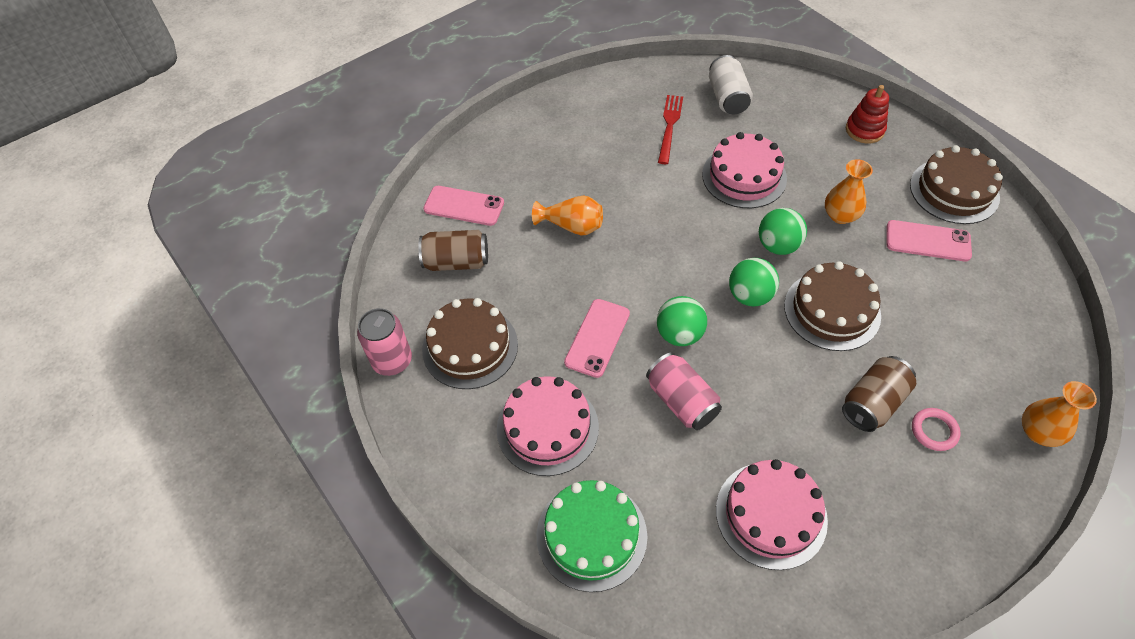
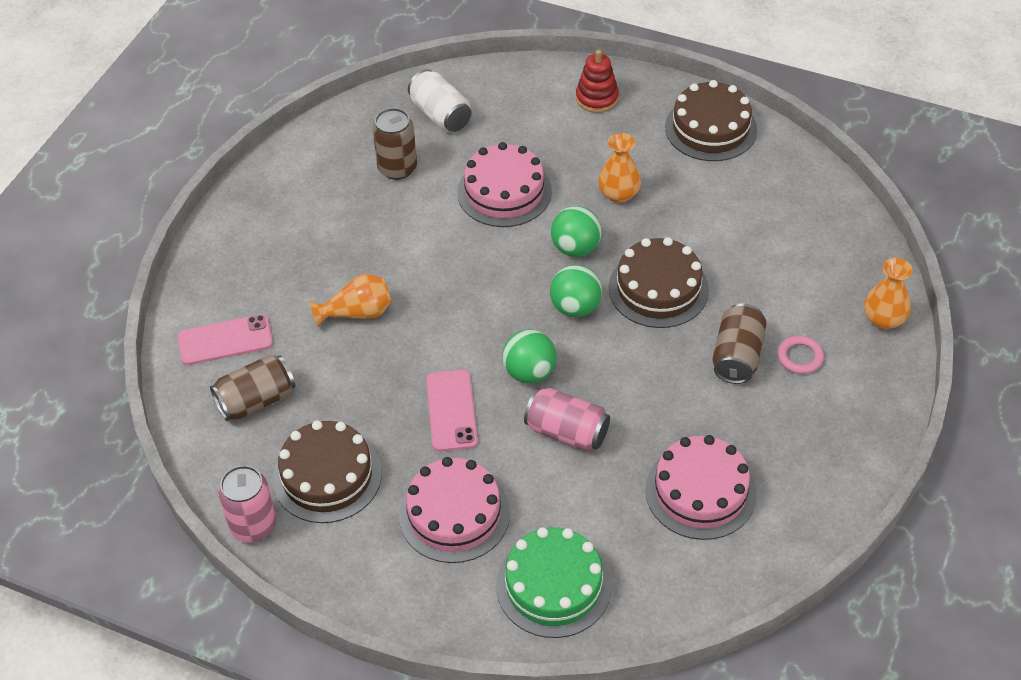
camera: 30 degrees left, 5 degrees down
red fork [658,95,683,164] -> brown can [372,108,417,180]
pink phone [887,220,972,262] -> none

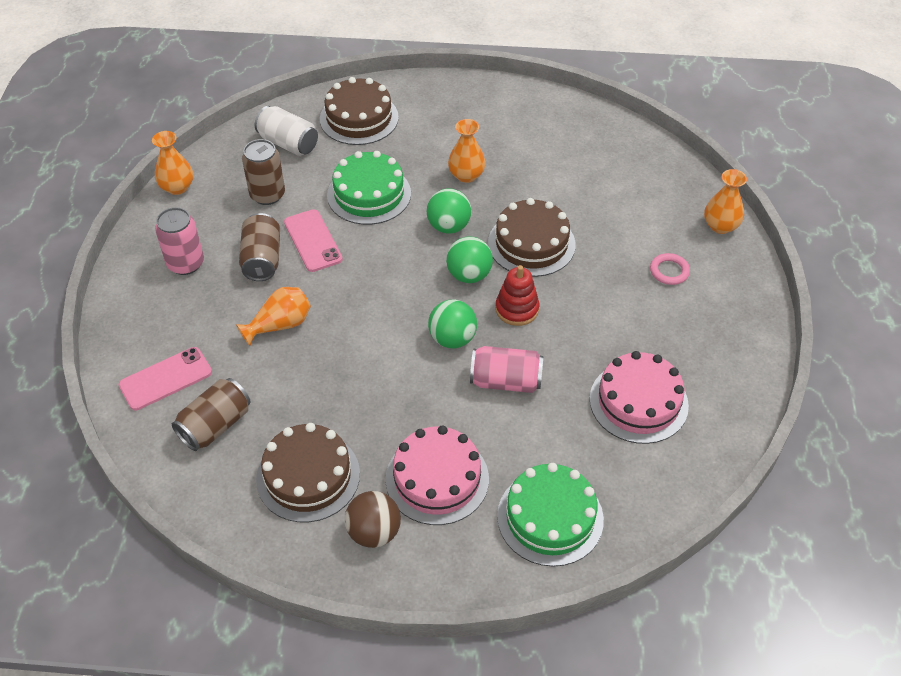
camera: 20 degrees left, 0 degrees up
pink can [218,465,277,543] -> pink can moved to [155,207,204,275]
pink phone [426,369,478,452] -> pink phone moved to [284,209,343,272]
pink cake [457,142,552,227] -> green cake [327,151,411,225]
red stacking toy [576,50,619,113] -> red stacking toy moved to [495,265,539,326]
brown cake [665,80,757,161] -> brown cake moved to [320,77,399,145]
brown can [712,303,767,384] -> brown can moved to [239,213,280,281]
none -> orange vase [152,131,193,195]
none -> brown ball [344,491,401,548]

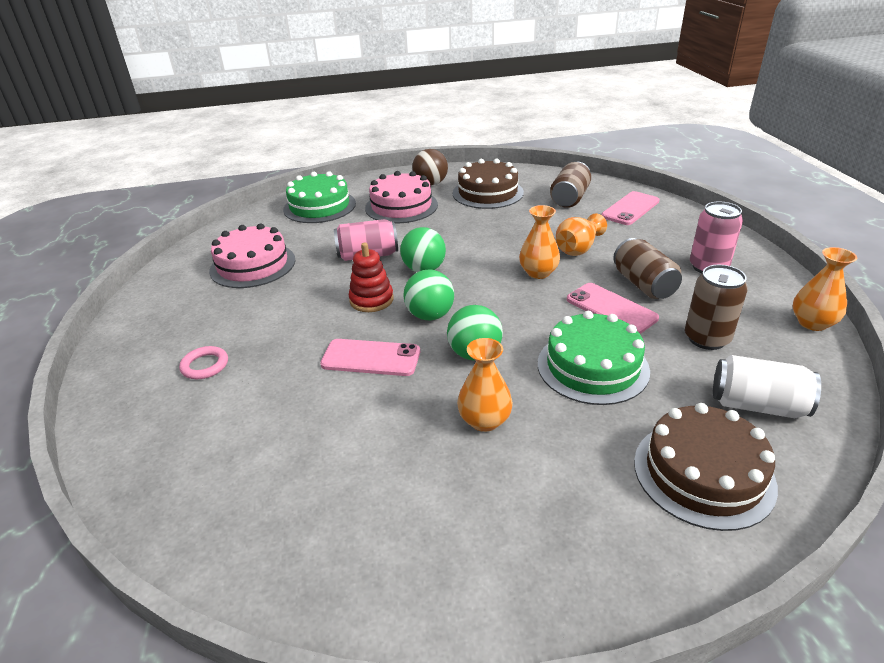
camera: 165 degrees right, 15 degrees down
brown cake [488,198,576,277] -> pink phone [320,339,420,376]
orange vase [704,169,747,234] -> orange vase moved to [519,205,560,279]

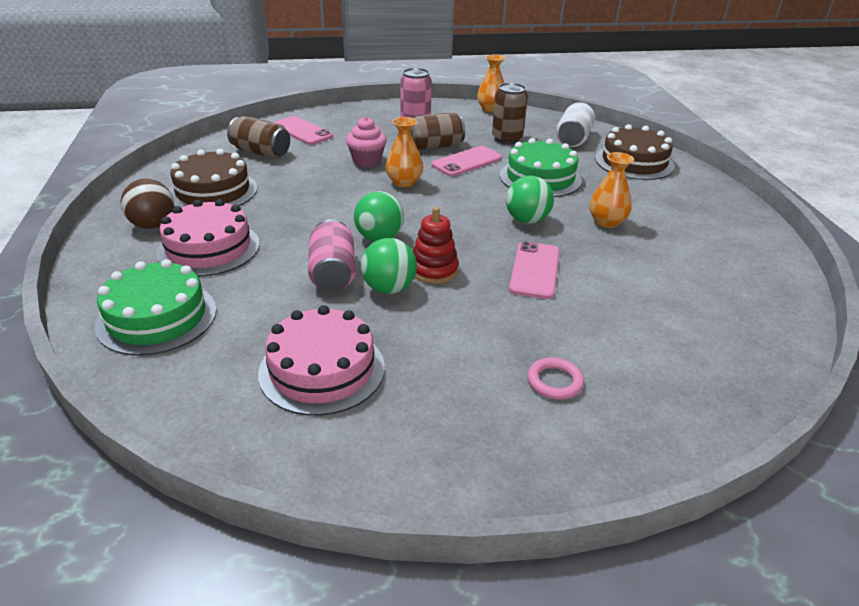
camera: 90 degrees left, 0 degrees up
green ball [404,269,454,320] -> green ball moved to [361,238,417,294]
orange vase [556,214,607,256] -> pink cupcake [346,117,387,167]

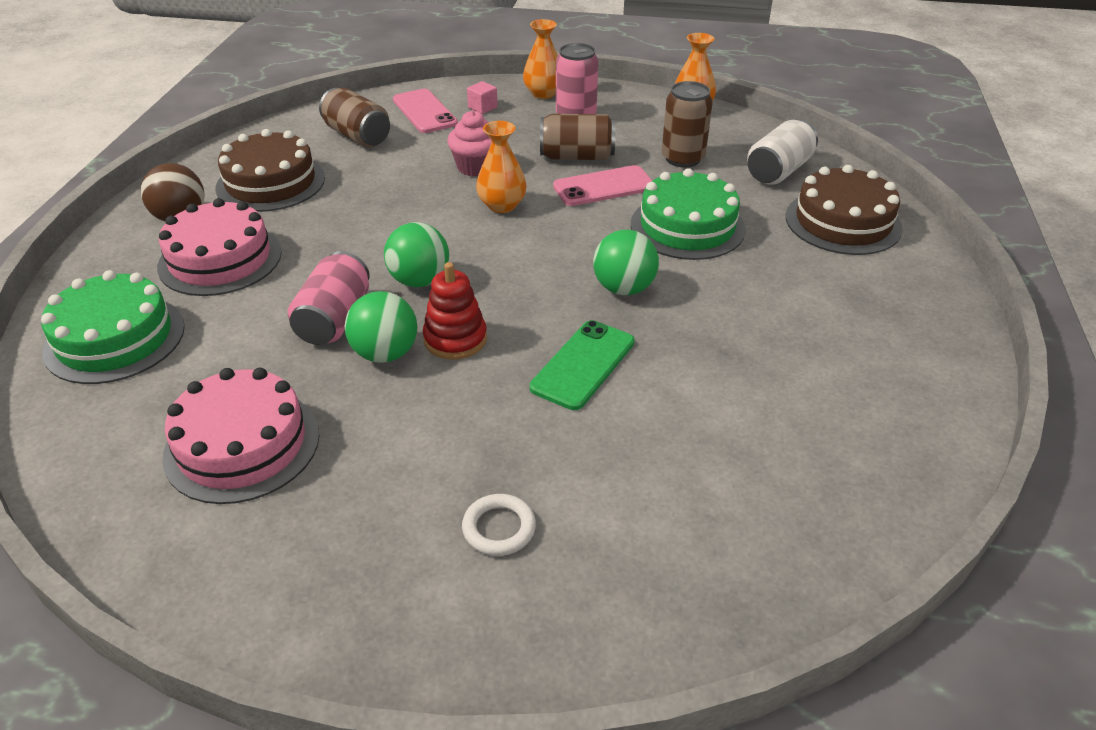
camera: 20 degrees right, 5 degrees up
pink phone [509,241,560,299] -> green phone [530,320,635,410]
pink ring [527,357,584,400] -> white ring [462,494,536,556]
orange vase [589,152,634,228] -> orange vase moved to [523,19,558,99]
none -> pink cube [467,81,498,114]

